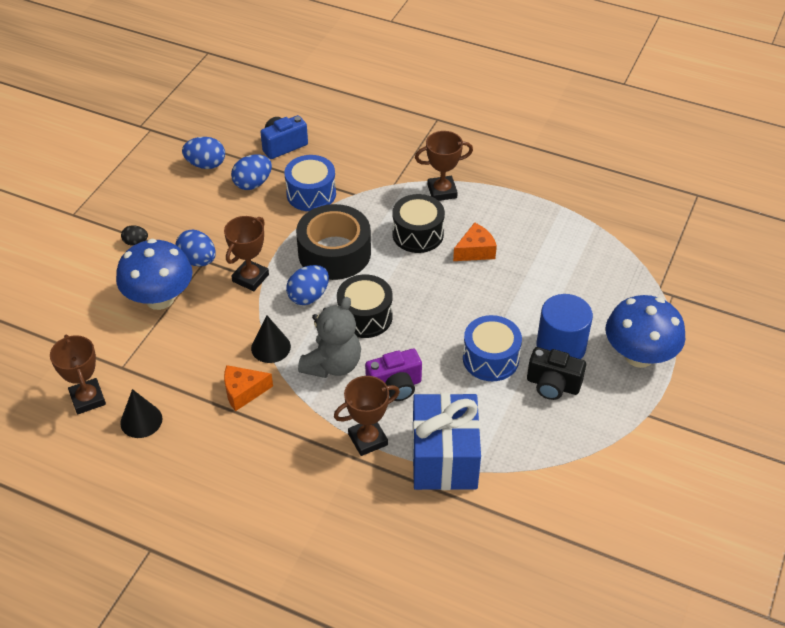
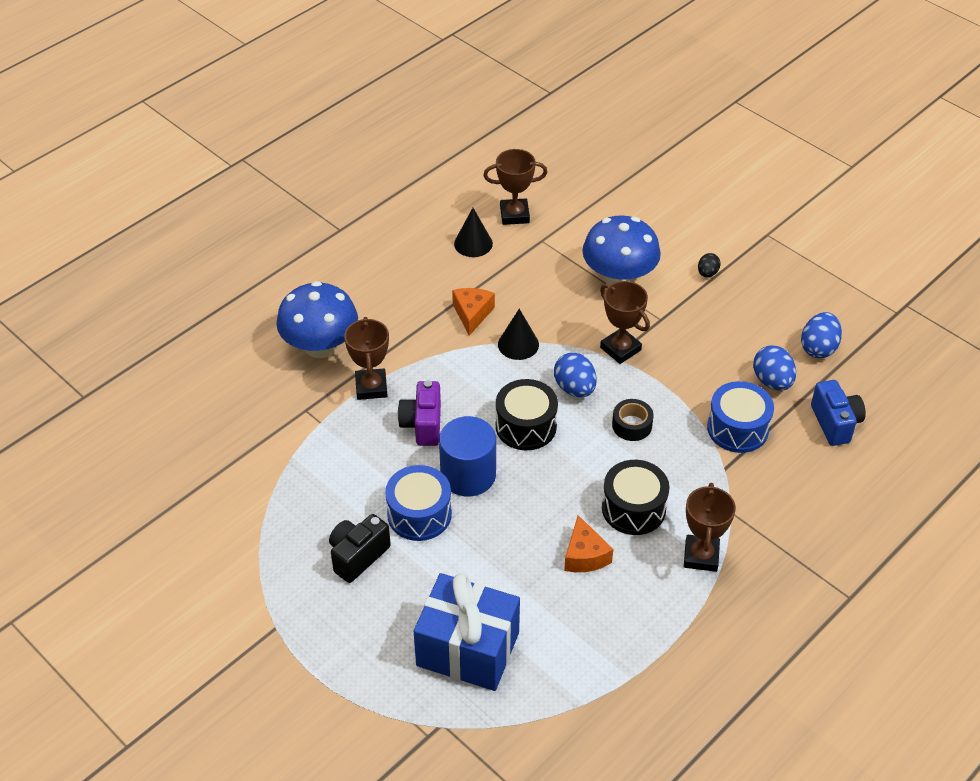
camera: 110 degrees right, 0 degrees up
blue egg [175,230,216,267] -> none
black tape [296,204,371,280] -> black tape [612,399,654,441], size x0.47
grey teddy bear [298,297,361,378] -> none
blue gift [412,393,481,490] -> blue gift moved to [414,573,520,691]
blue cylinder [537,294,593,359] -> blue cylinder moved to [439,416,496,497]
blue mushroom [606,295,685,368] -> blue mushroom moved to [276,281,358,358]

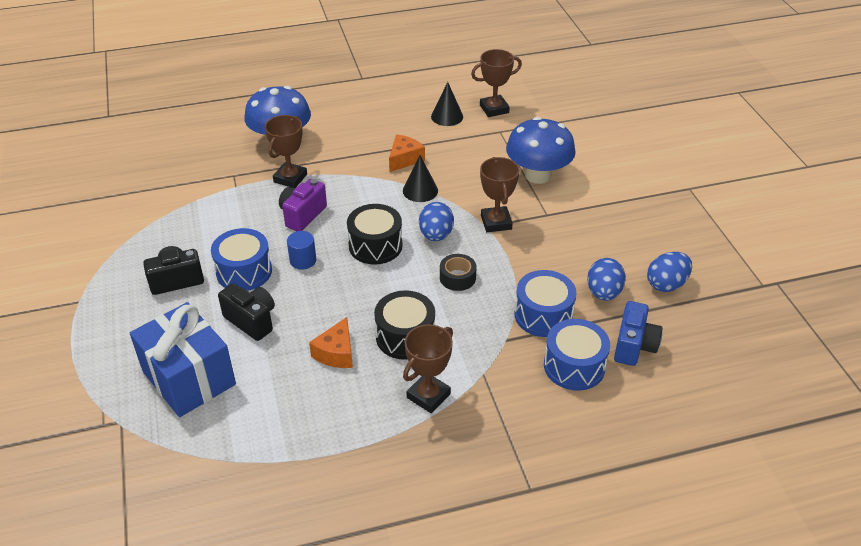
camera: 30 degrees right, 5 degrees down
blue cylinder [439,416,496,497] -> blue cylinder [287,231,317,270], size x0.55
brown trophy [483,149,548,225] -> brown trophy turned 45 degrees counterclockwise [471,49,522,117]
black egg [698,253,721,277] -> none
none -> black camera [218,283,275,341]
none -> blue drum [544,319,610,391]

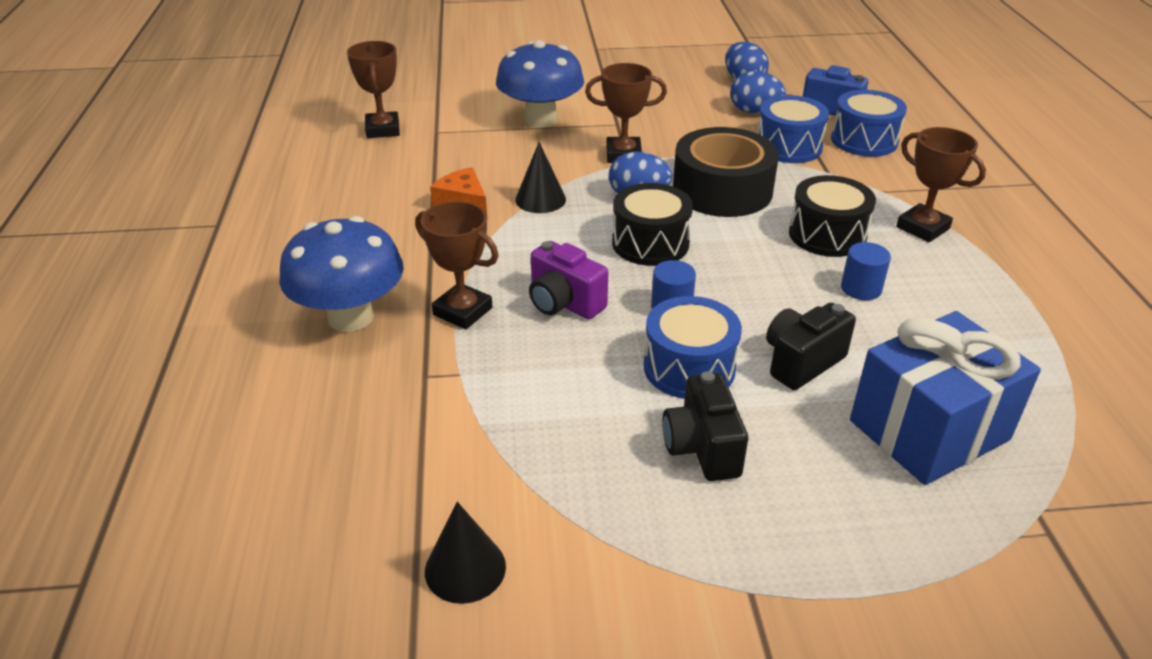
camera: 80 degrees left, 5 degrees down
orange cheese [309,317,353,368] -> blue cylinder [841,242,891,300]
black cone [431,82,463,126] -> black cone moved to [425,502,506,604]
black tape [440,254,477,291] -> black tape [673,127,779,217], size x2.14

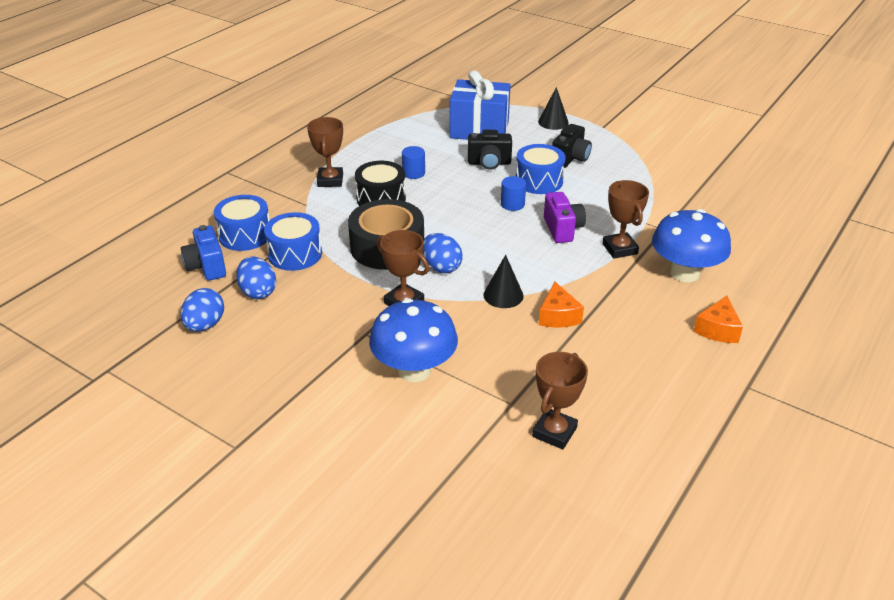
camera: 140 degrees left, 0 degrees up
black cone [425,502,506,604] -> black cone moved to [538,87,569,130]
black drum [612,183,693,266] -> none
none -> orange cheese [693,296,743,343]

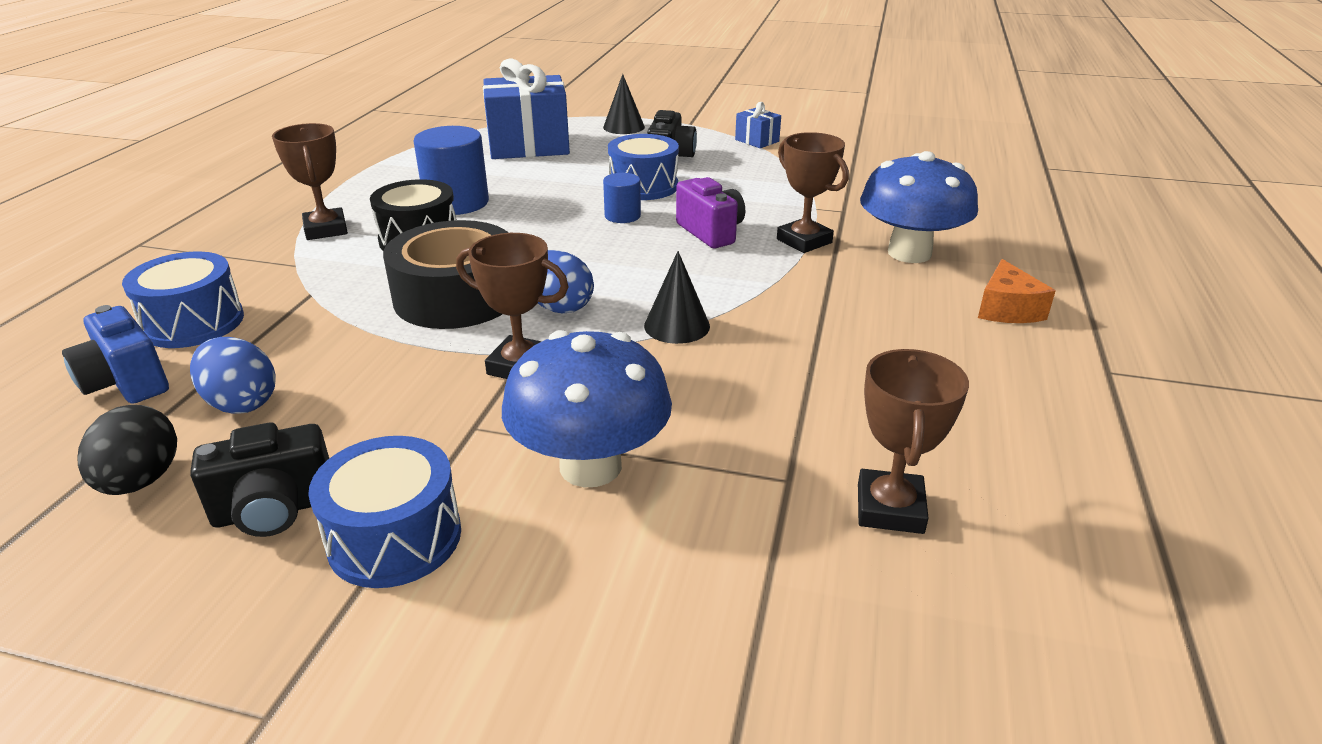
camera: 20 degrees left, 5 degrees down
blue egg [180,288,224,332] -> black egg [78,405,177,495]
blue drum [264,212,322,271] -> blue drum moved to [308,436,461,588]
blue cylinder [402,146,425,179] -> blue cylinder [413,126,489,215], size x1.81
black camera [468,130,512,170] -> black camera moved to [190,422,329,537]
orange cheese [539,282,584,328] -> none
none -> blue gift [735,102,781,148]

